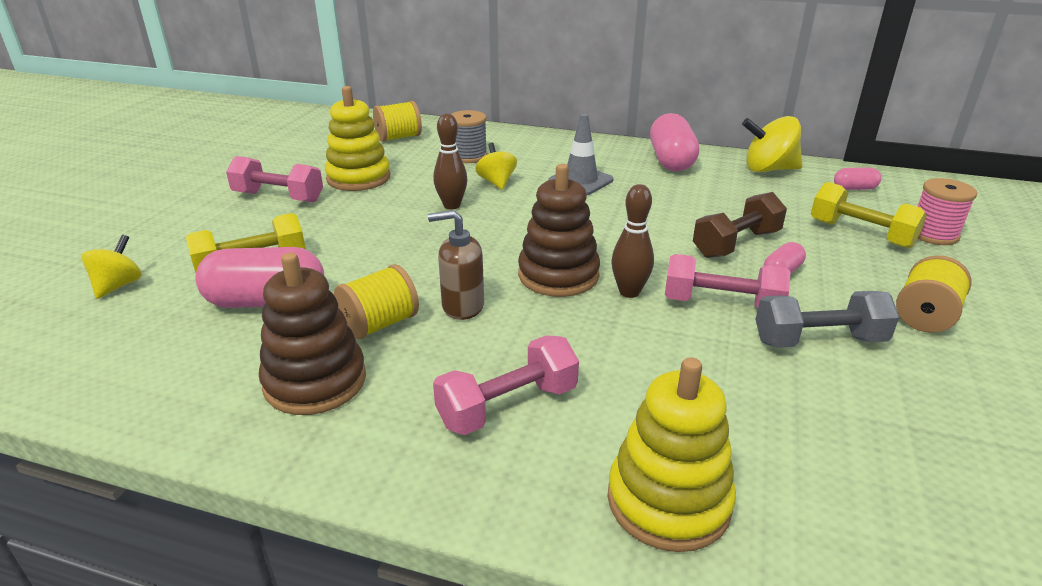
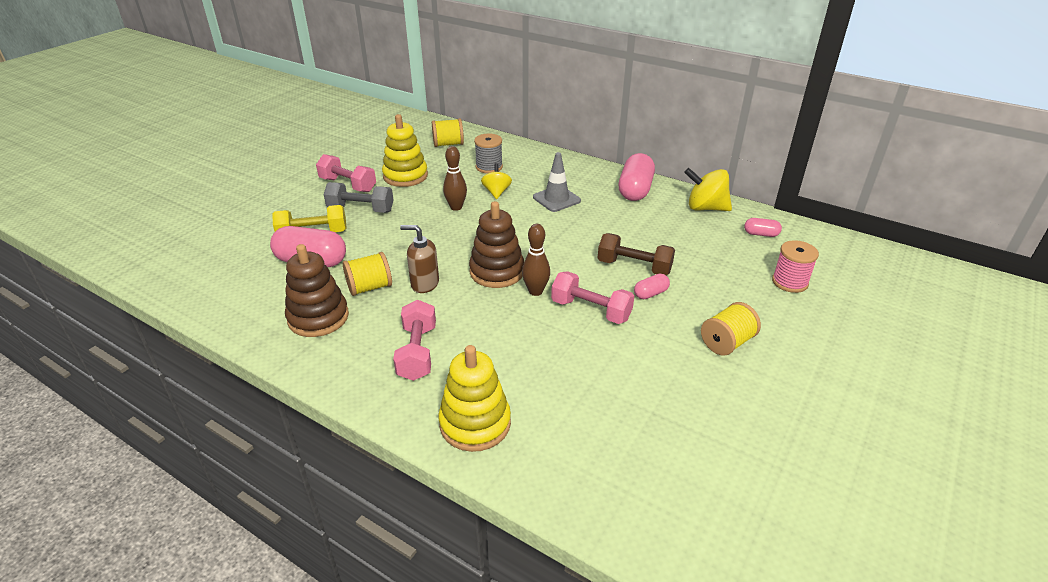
camera: 15 degrees right, 5 degrees up
yellow spinning top [81,235,142,299] -> none
pink dumbbell [433,335,579,435] -> pink dumbbell turned 75 degrees counterclockwise [393,300,436,381]
brown dumbbell [693,192,787,258] -> brown dumbbell turned 45 degrees clockwise [598,233,675,275]
grey dumbbell [755,291,899,348] -> grey dumbbell moved to [324,182,393,213]
yellow dumbbell [811,182,927,248] -> none

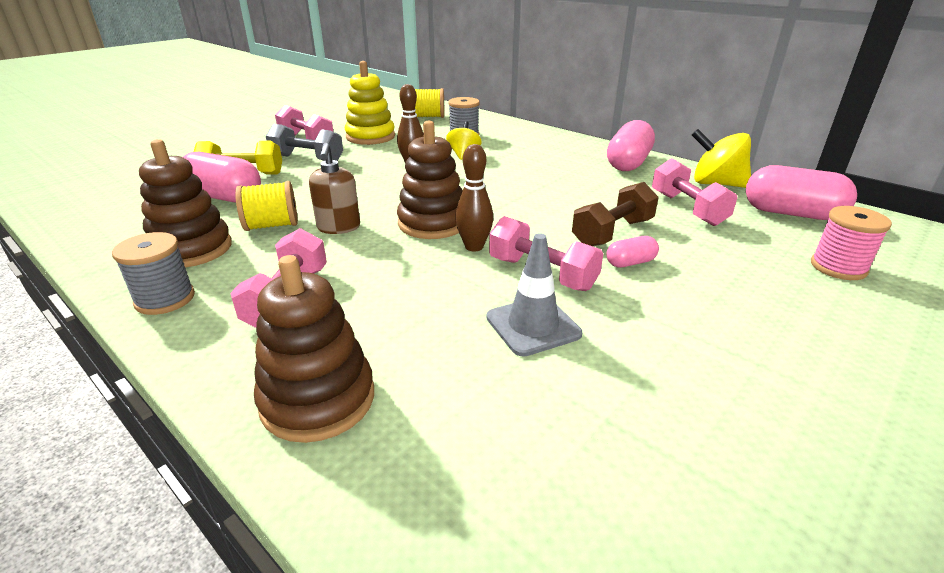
camera: 10 degrees right, 5 degrees down
brown soap dispenser [400,225,439,293] -> brown soap dispenser turned 120 degrees counterclockwise [309,143,360,234]
yellow stacking toy [438,345,511,452] -> brown stacking toy [254,255,374,443]
grey traffic cone [533,152,581,212] -> grey traffic cone moved to [487,233,582,356]
brown dumbbell [598,233,675,275] -> brown dumbbell turned 75 degrees counterclockwise [572,182,659,246]
yellow spool [701,302,761,356] -> none
pink capsule [744,218,782,237] -> pink capsule [746,165,857,220], size x2.02
none -> grey spool [112,232,195,315]
none -> pink dumbbell [652,158,737,226]

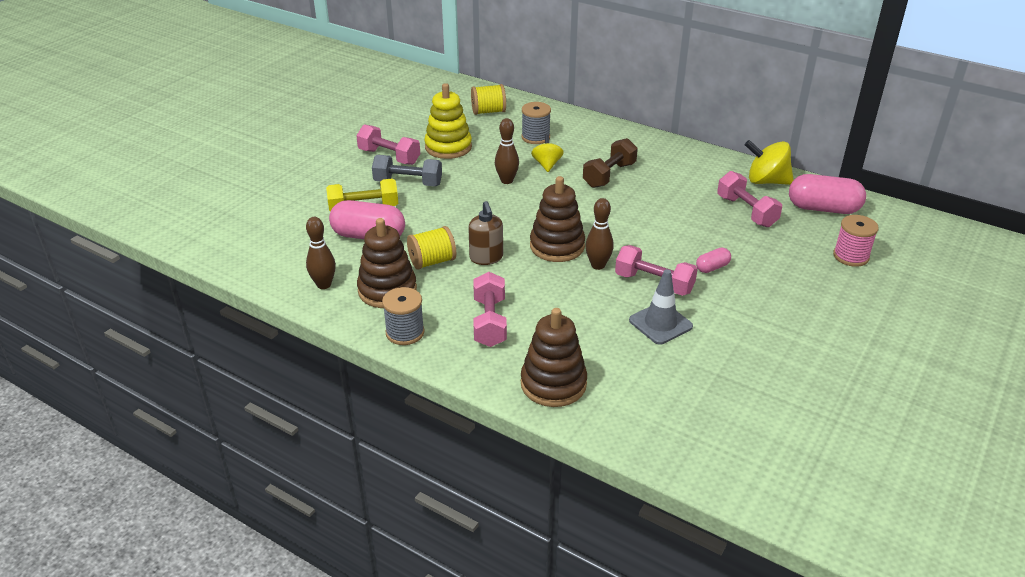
camera: 10 degrees left, 5 degrees up
brown dumbbell [572,182,659,246] -> brown dumbbell moved to [583,138,638,188]
pink capsule [607,120,655,171] -> none
none -> brown bowling pin [306,217,336,289]

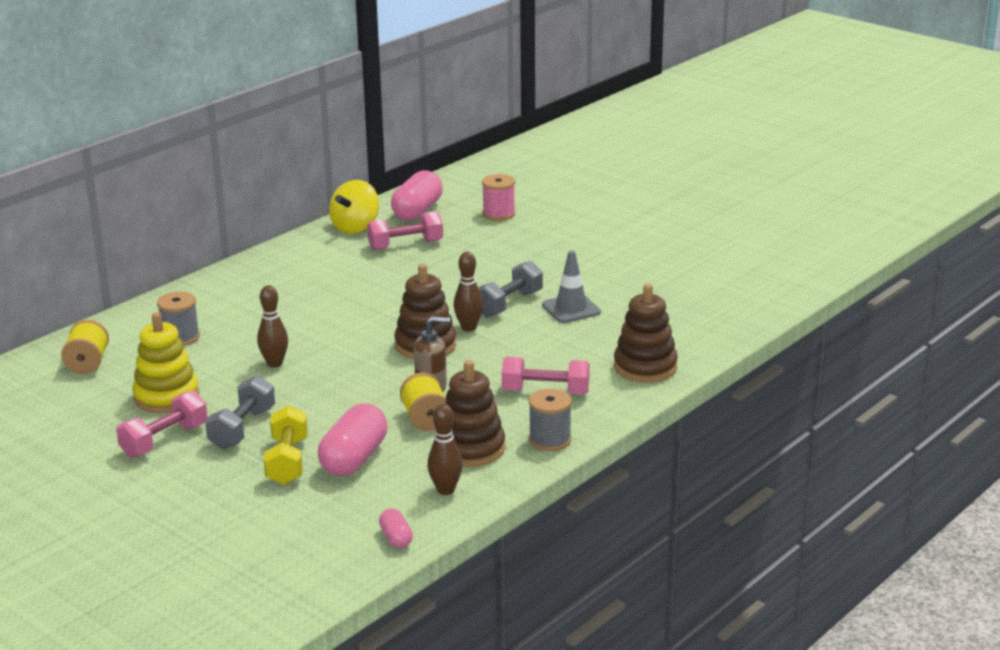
camera: 80 degrees left, 10 degrees down
yellow spinning top [531,134,564,172] -> none
brown dumbbell [583,138,638,188] -> none
pink dumbbell [615,245,698,296] -> grey dumbbell [478,261,543,317]
pink capsule [696,248,731,273] -> pink capsule moved to [379,508,413,548]

